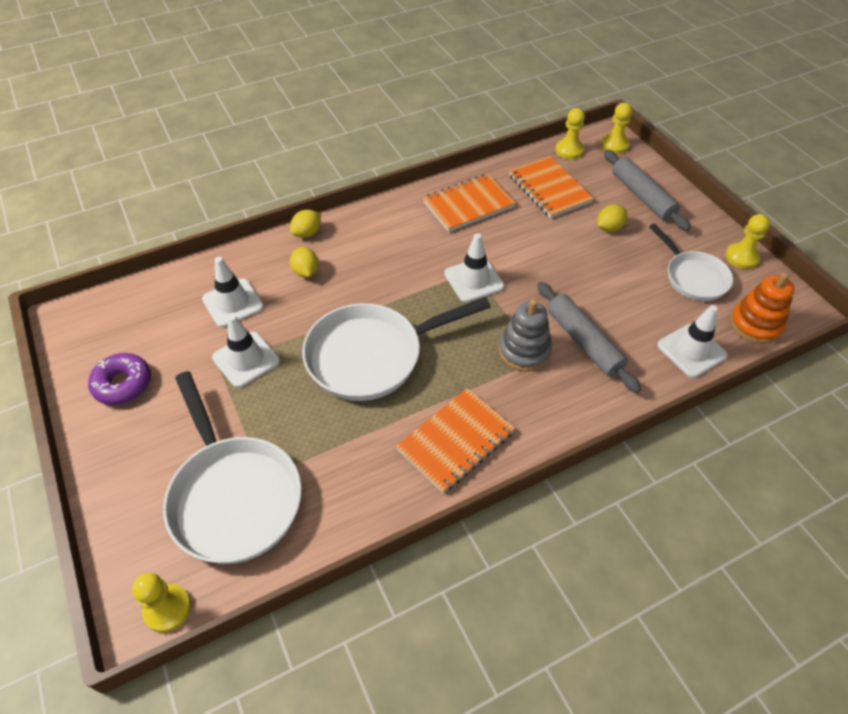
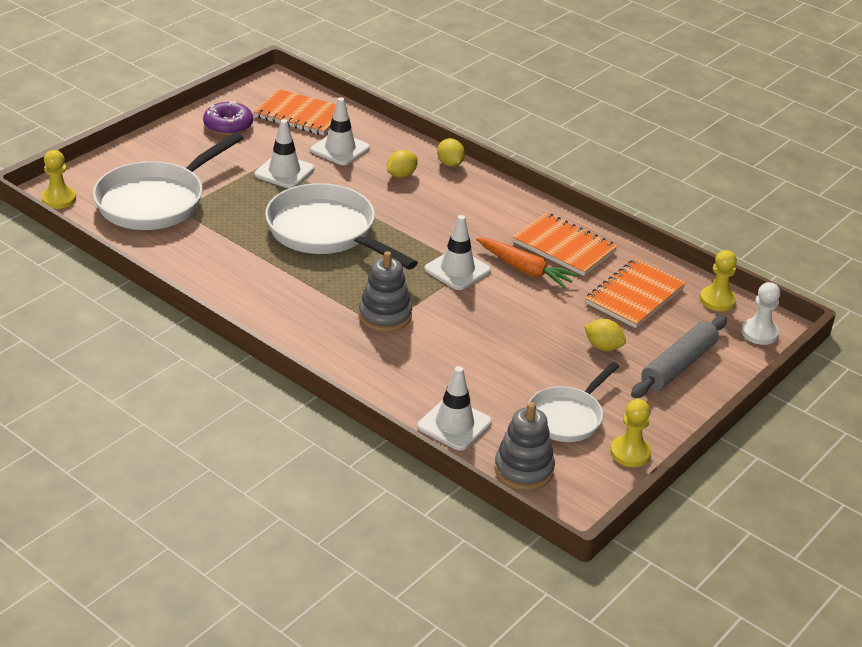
camera: 65 degrees right, 15 degrees down
yellow lemon [290,209,321,238] -> yellow lemon turned 45 degrees clockwise [437,138,465,167]
orange notebook [396,388,515,493] -> orange notebook moved to [254,89,348,136]
grey rolling pin [537,282,641,393] -> none
yellow pawn [601,103,632,154] -> white pawn [741,282,780,345]
orange stacking toy [730,272,795,344] -> grey stacking toy [494,402,555,490]
none -> orange carrot [476,238,579,289]

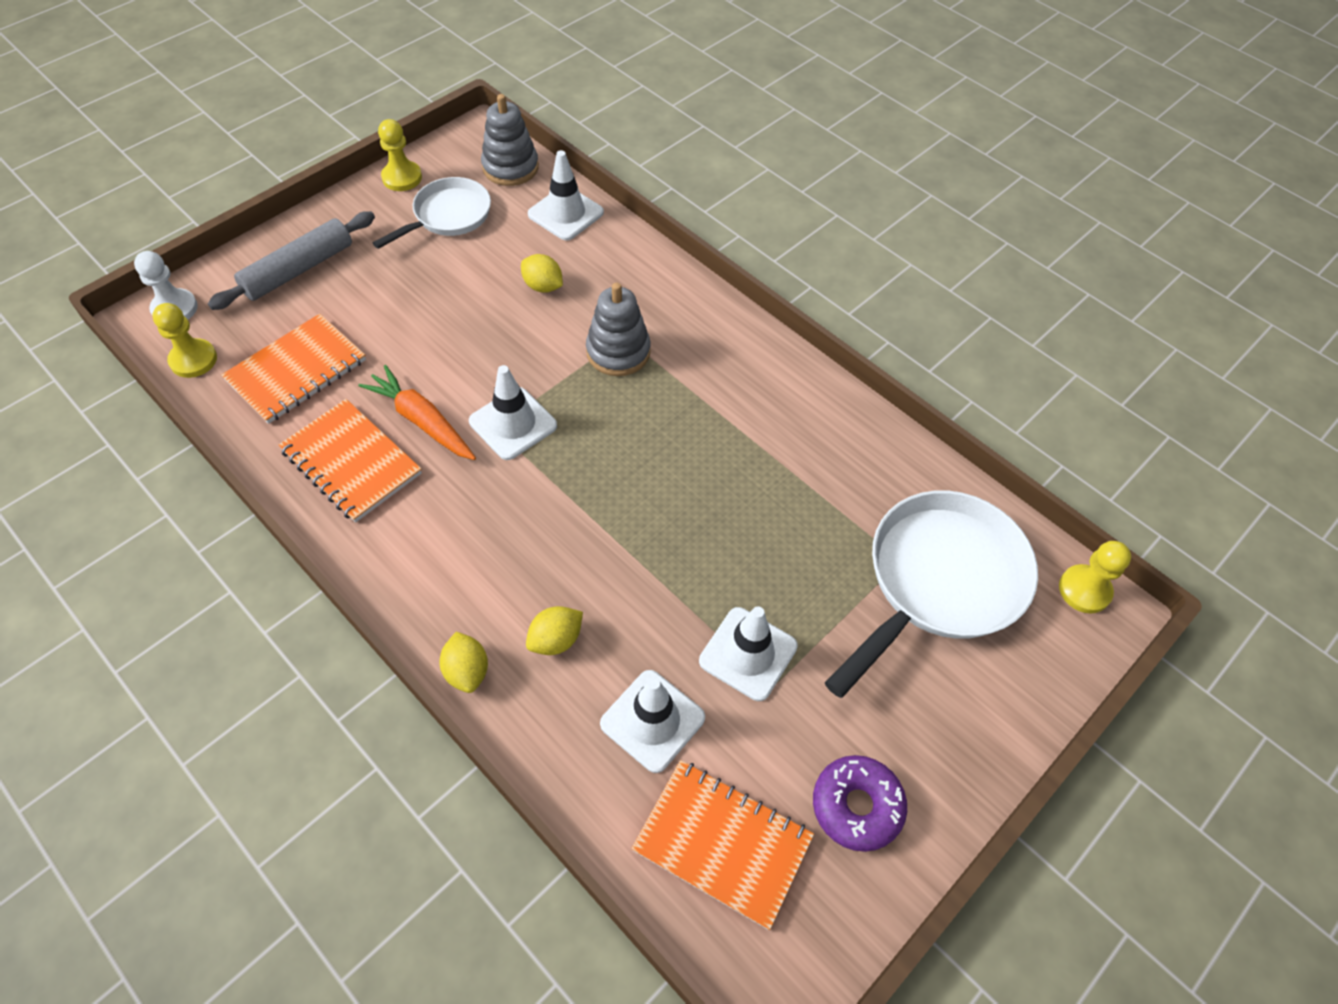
camera: 175 degrees left, 20 degrees up
white pan [265,183,418,270] -> none
yellow lemon [584,319,626,351] -> yellow lemon moved to [521,254,563,293]

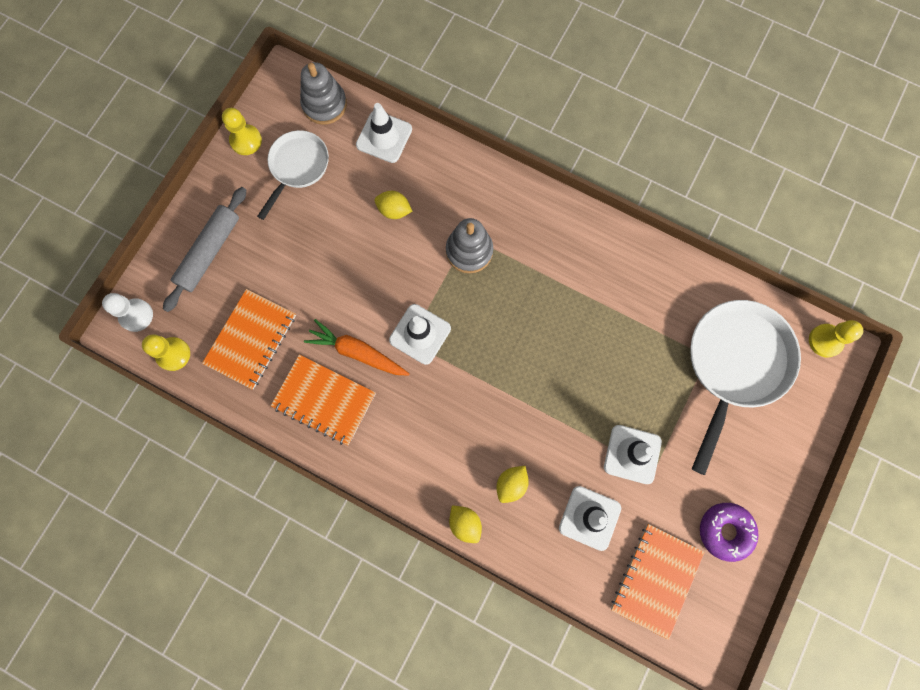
camera: 15 degrees left, 20 degrees up
orange notebook [631,760,814,930] -> orange notebook turned 75 degrees counterclockwise [611,524,705,640]

